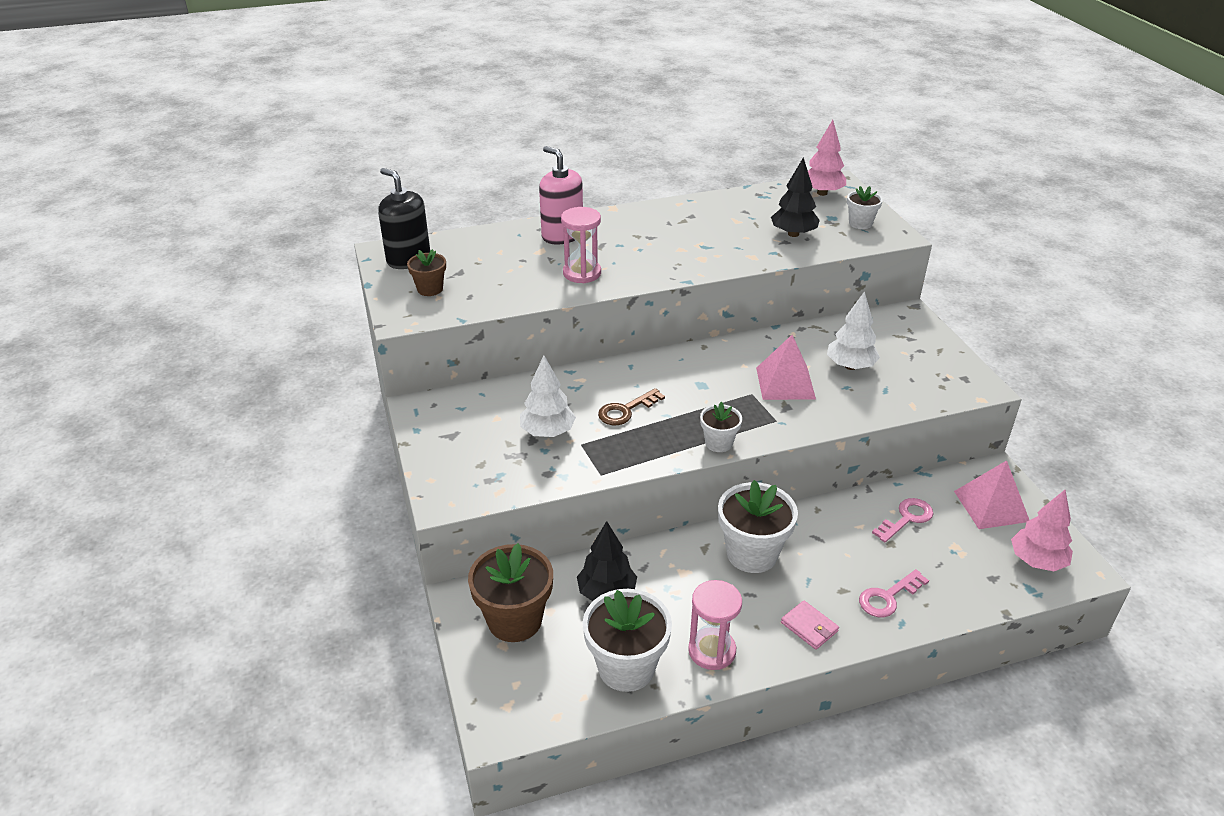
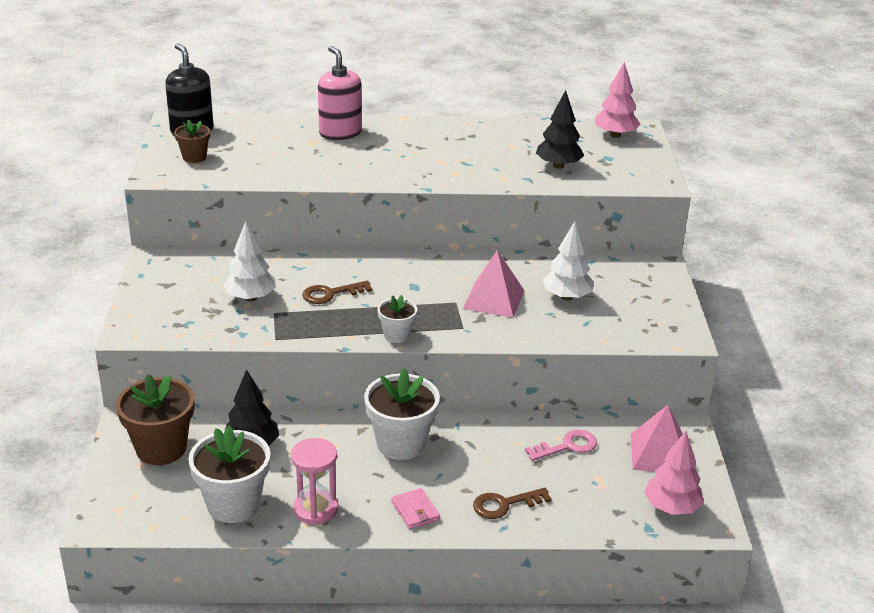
camera: 15 degrees right, 5 degrees down
pink hourglass [561,207,601,283] -> none
white flower pot [847,186,883,229] -> none
pink key [859,569,929,617] -> brown key [473,488,552,519]

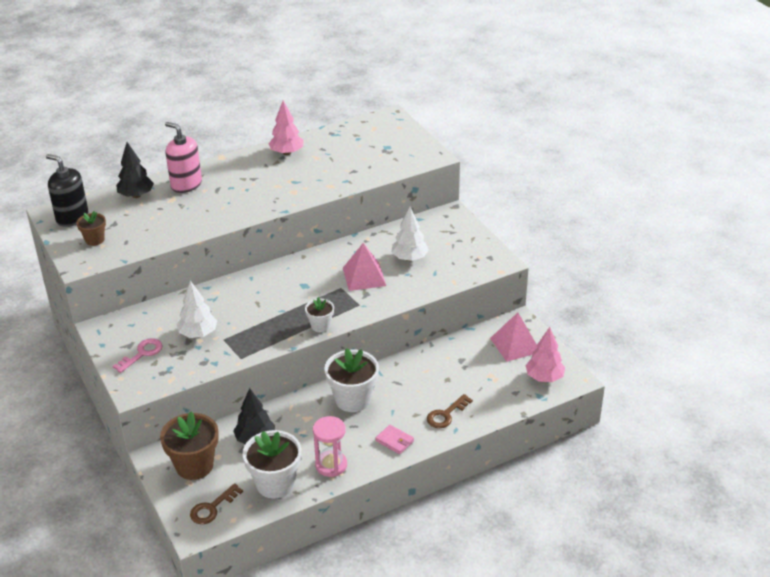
camera: 25 degrees left, 5 degrees up
brown key [302,281,372,304] -> brown key moved to [190,483,243,524]
pink key [525,430,597,461] -> pink key moved to [113,338,162,373]
black tree [536,90,584,169] -> black tree moved to [116,142,154,198]
pink tree [595,62,640,138] -> pink tree moved to [268,101,304,155]

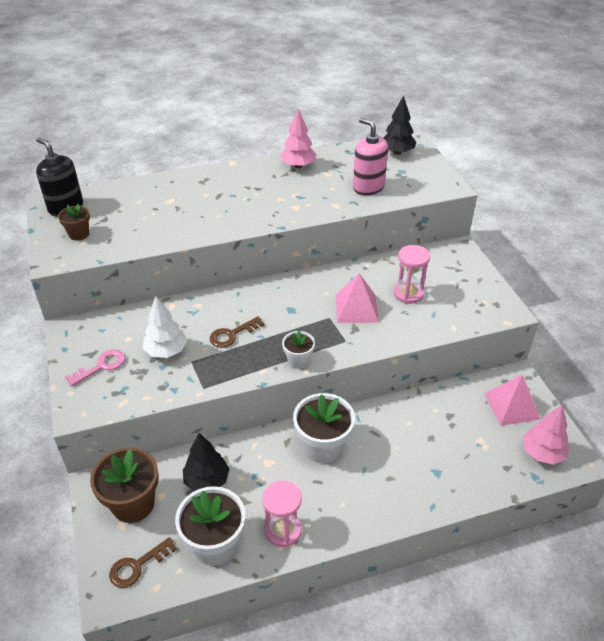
camera: 10 degrees right, 5 degrees up
black tree [116,142,154,198] -> black tree moved to [383,96,416,155]
pink soap dispenser [165,122,202,193] -> pink soap dispenser moved to [353,118,388,195]
pink wallet [375,425,414,454] -> none
white tree [391,207,429,261] -> pink hourglass [394,245,430,304]
brown key [427,394,473,428] -> brown key moved to [210,316,264,348]

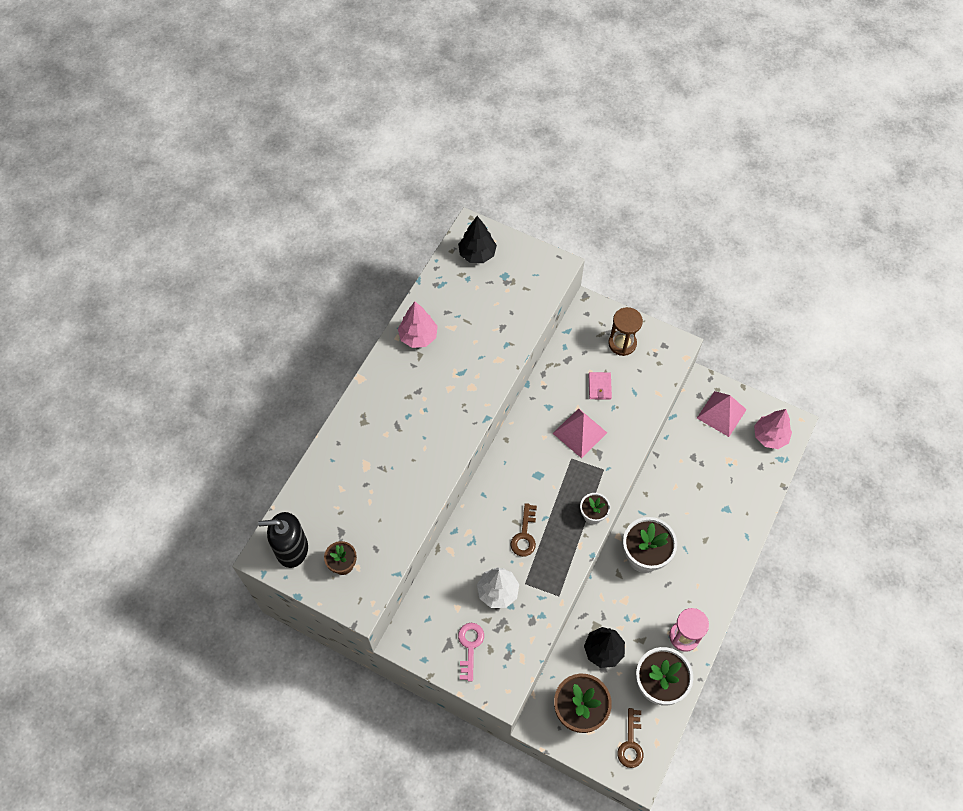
camera: 45 degrees left, 20 degrees up
pink soap dispenser [353,118,388,195] -> none
pink hourglass [394,245,430,304] -> pink wallet [589,372,612,400]
none -> brown hourglass [608,307,643,356]

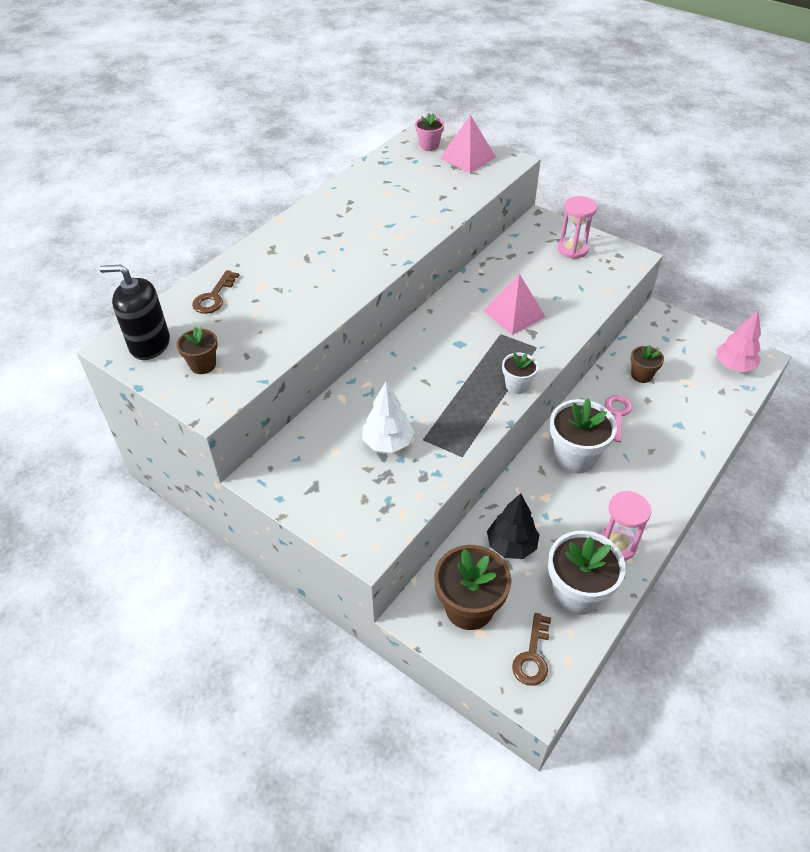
camera: 10 degrees right, 15 degrees down
pink tree [398,302,438,348] -> none
black tree [458,216,497,263] -> pink flower pot [415,113,444,151]
pink key [458,623,484,682] -> pink key moved to [605,395,632,442]
brown key [511,503,537,557] -> brown key moved to [192,270,239,314]
pink wallet [589,372,612,400] -> none
brown hourglass [608,307,643,356] -> pink hourglass [557,196,597,259]
pink pyramid [697,391,747,437] -> pink pyramid moved to [440,115,496,173]
none -> brown flower pot [631,345,664,383]

